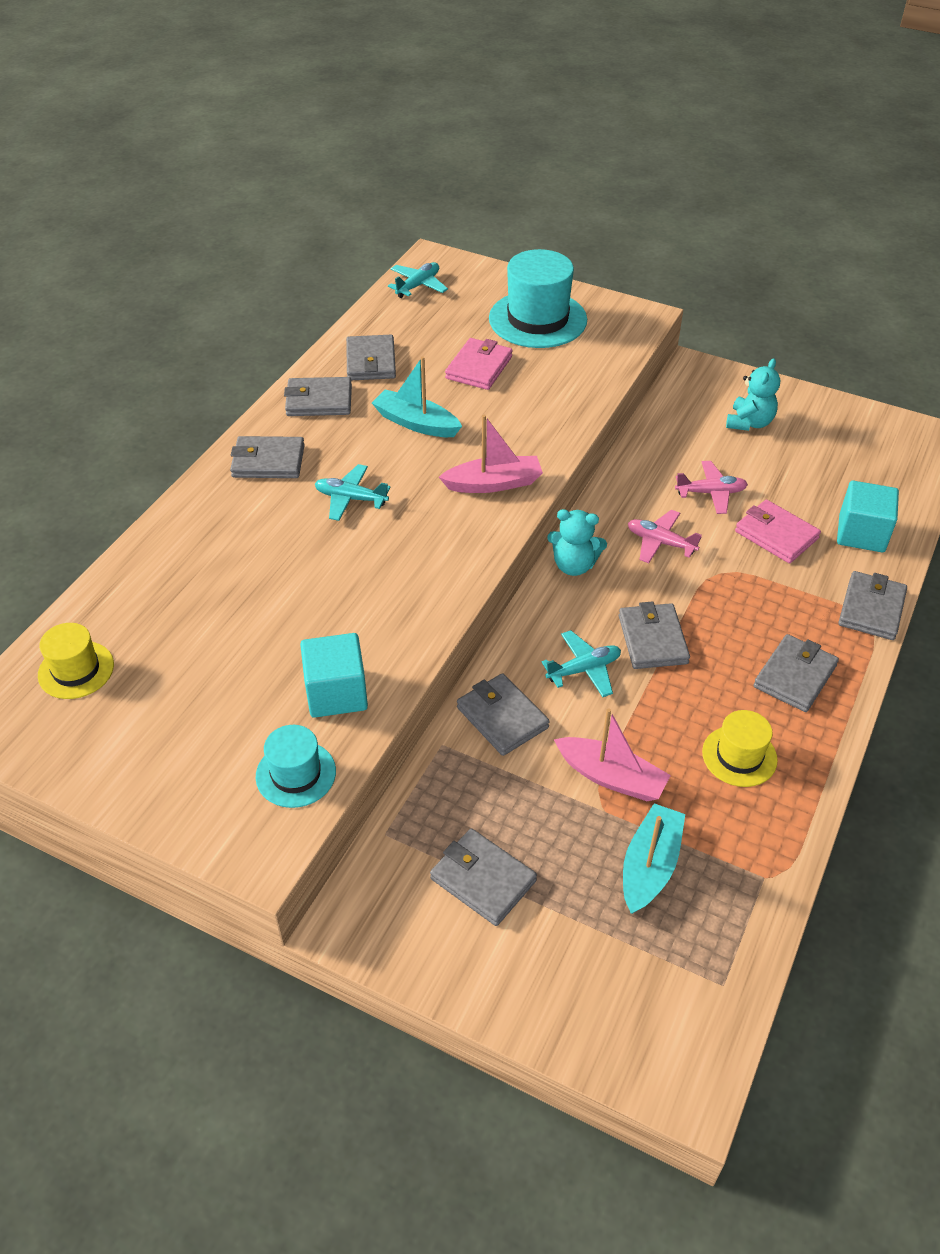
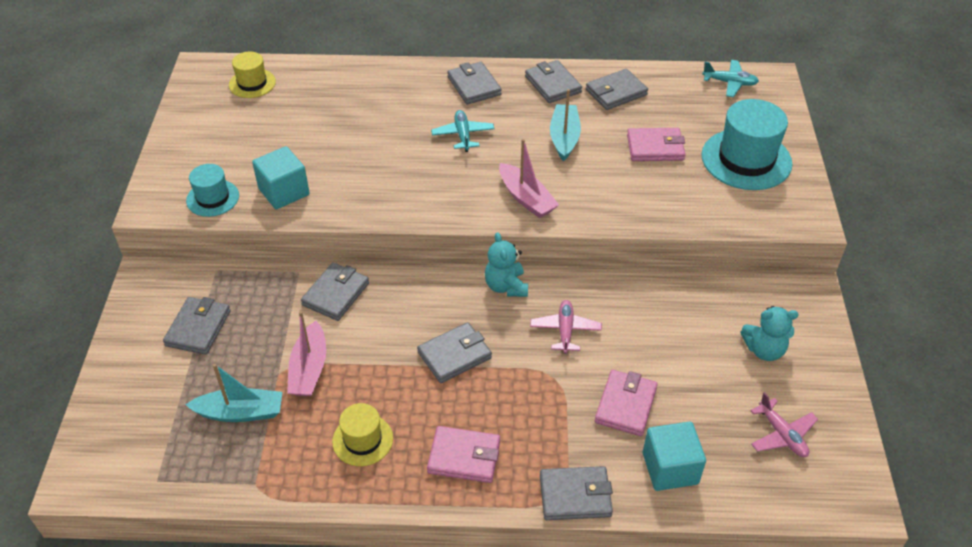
camera: 65 degrees right, 0 degrees up
turquoise plane [542,630,621,697] -> none
pink plane [675,461,748,514] -> pink plane moved to [750,392,818,457]
grey wallet [754,634,839,712] -> pink wallet [427,426,500,483]

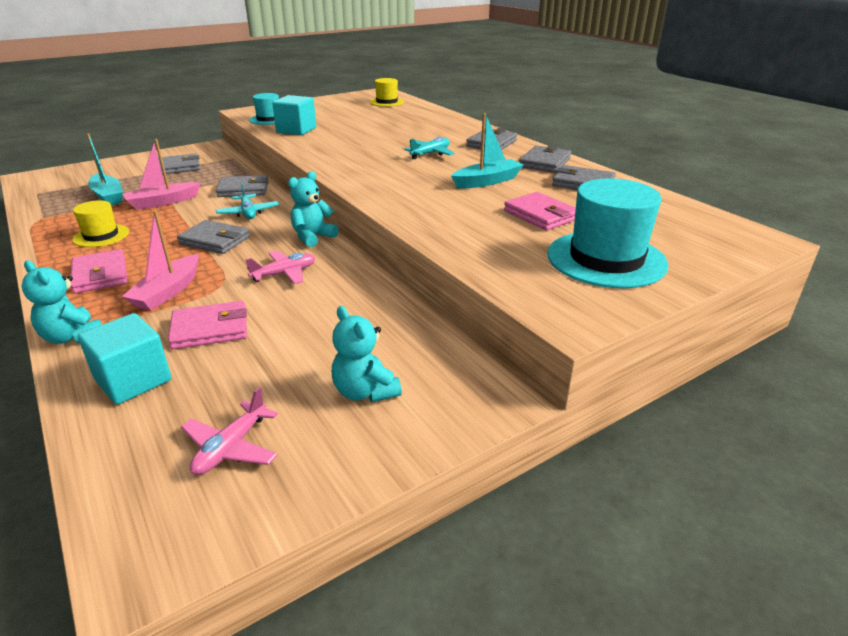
camera: 55 degrees right, 15 degrees down
pink boat [499,139,559,218] -> pink boat moved to [122,211,199,311]
grey wallet [540,466,613,520] -> turquoise teddy bear [21,261,102,344]
turquoise plane [702,60,759,97] -> turquoise plane moved to [216,183,279,219]

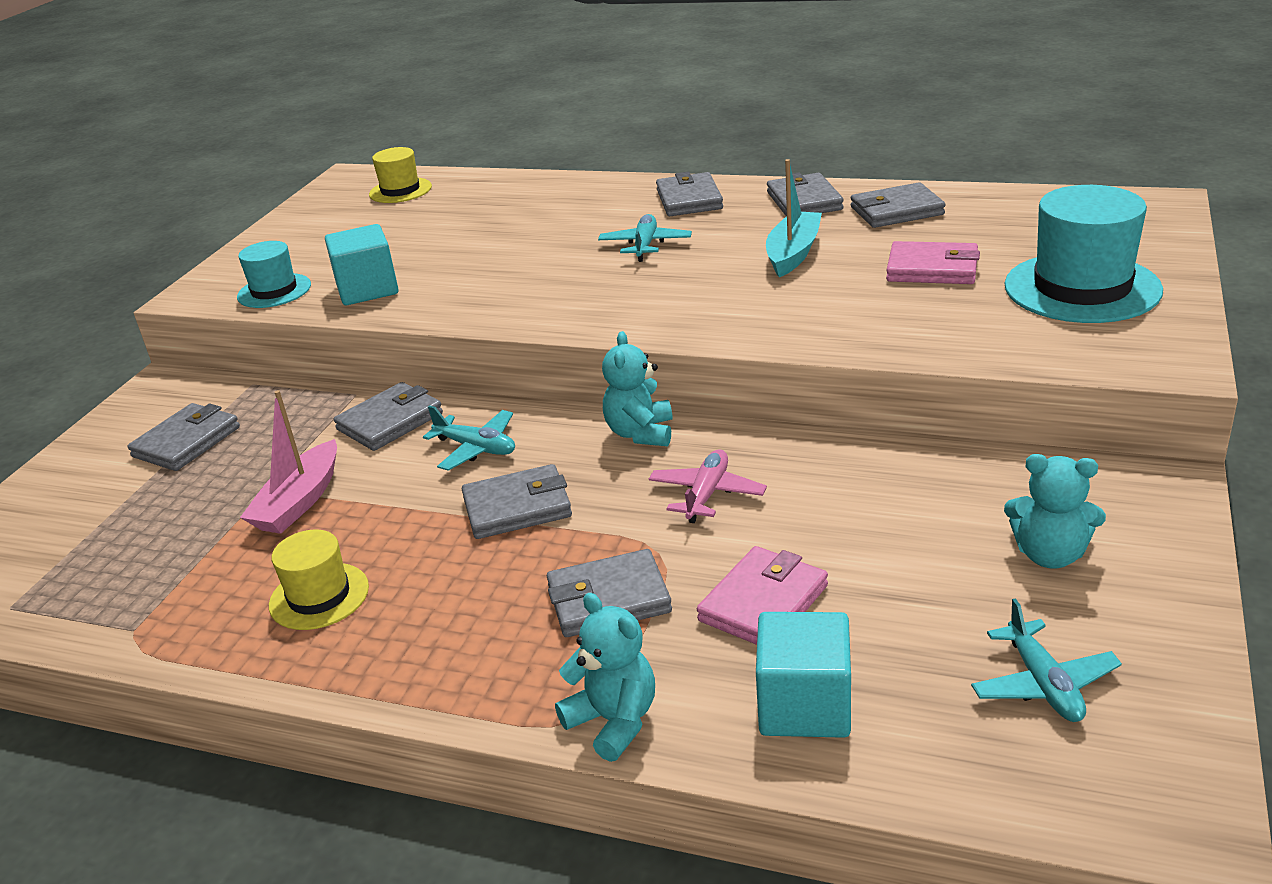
camera: 35 degrees left, 0 degrees up
turquoise teddy bear [21,261,102,344] -> turquoise teddy bear turned 135 degrees counterclockwise [555,593,655,762]
pink wallet [71,249,127,294] -> none
turquoise boat [87,133,123,205] -> none
pink boat [122,211,199,311] -> grey wallet [547,549,672,637]
pink plane [181,387,278,475] -> turquoise plane [971,598,1122,722]

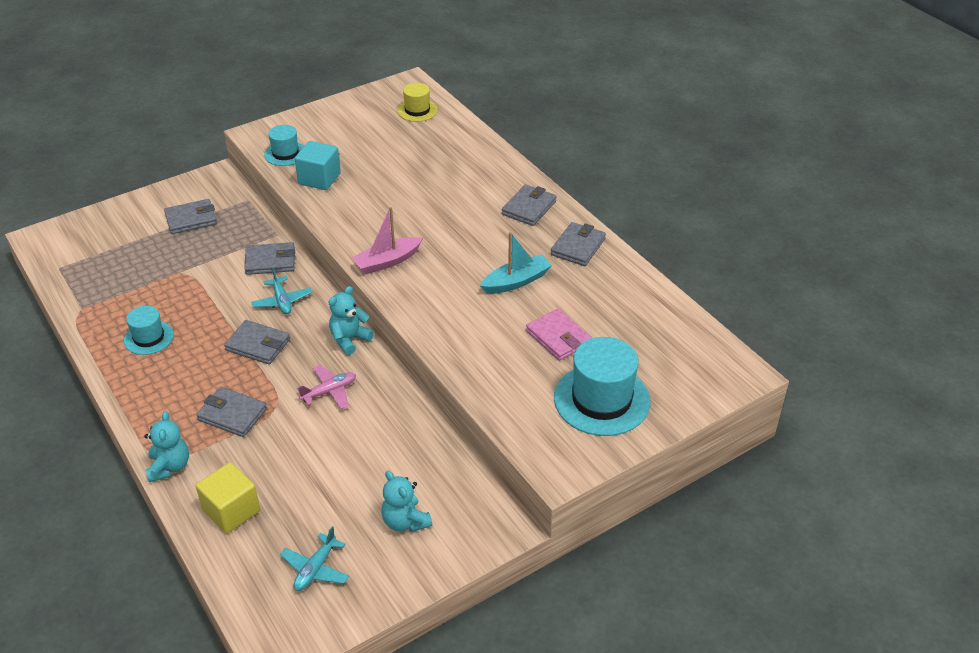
camera: 35 degrees right, 10 degrees up
pink boat [240,390,337,534] -> pink boat moved to [351,207,423,274]
yellow hat [269,530,369,630] -> turquoise hat [124,306,174,355]
turquoise plane [598,214,692,262] -> none
pink wallet [697,546,828,645] -> none
turquoise cube [756,612,851,738] -> yellow cube [196,462,260,534]
grey wallet [851,182,945,228] -> none

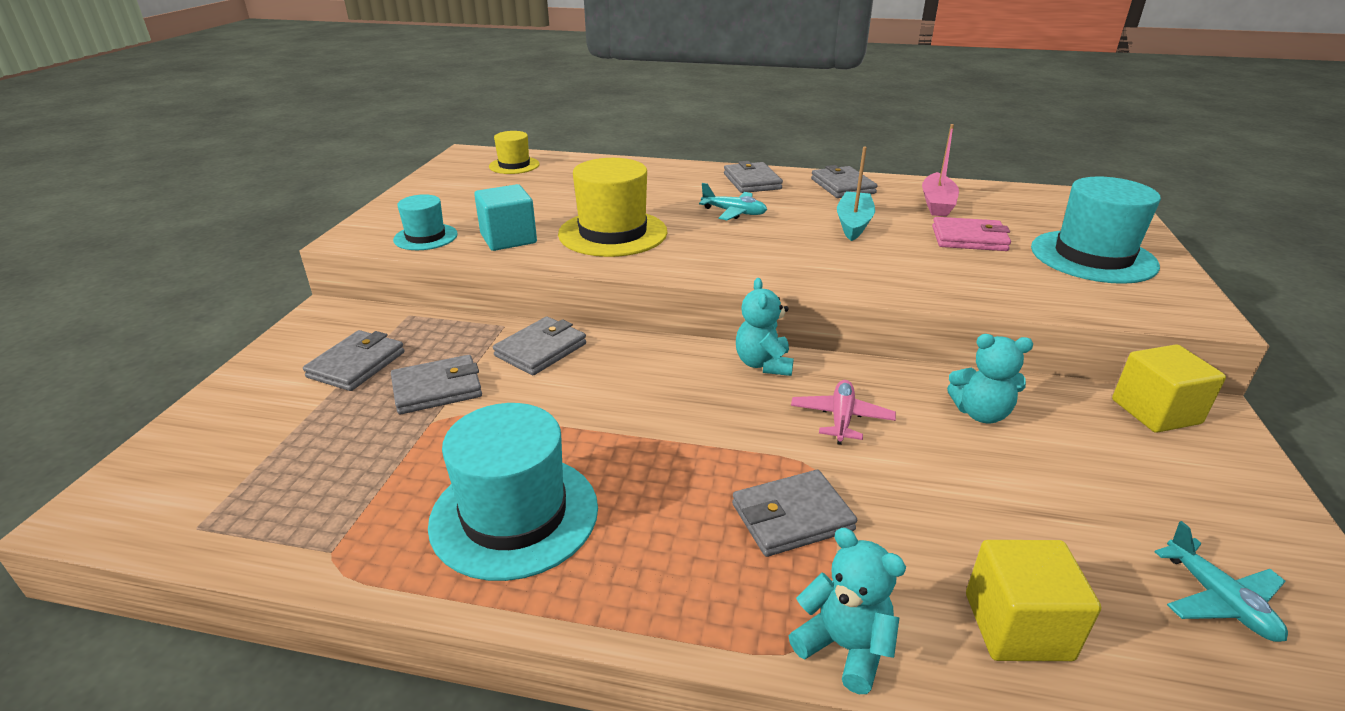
camera: 45 degrees left, 10 degrees down
turquoise hat [124,306,174,355] -> turquoise hat [428,403,598,581], size x1.78
grey wallet [224,320,290,365] -> grey wallet moved to [391,355,482,414]
turquoise plane [251,268,312,314] -> turquoise plane moved to [699,183,767,220]
pink boat [351,207,423,274] -> pink boat moved to [922,124,959,217]
turquoise teddy bear [381,470,432,532] -> turquoise teddy bear moved to [947,334,1033,423]
none -> yellow hat [558,158,667,257]
none -> yellow cube [1112,344,1226,433]

